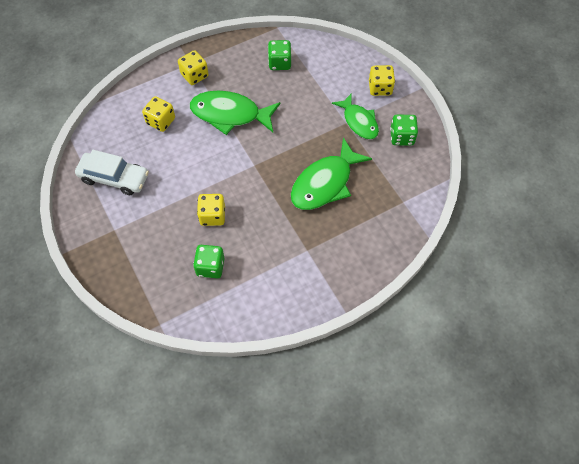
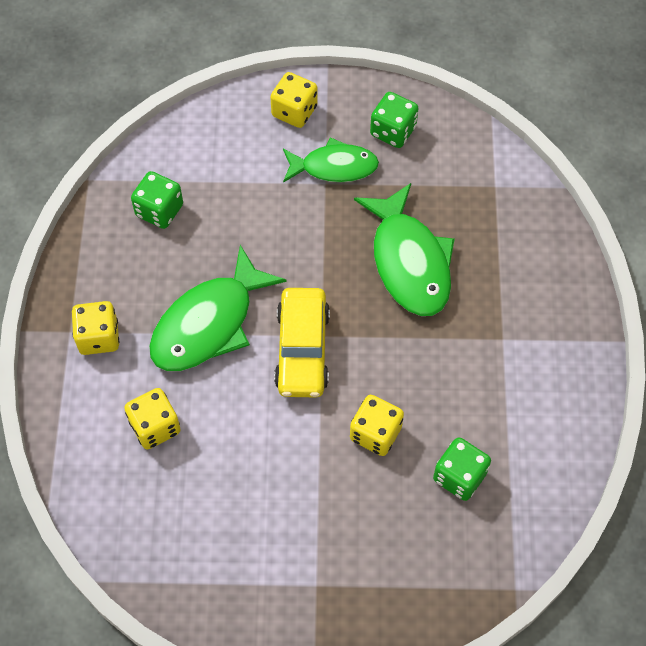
camera: 60 degrees left, 0 degrees up
white car [75,150,149,195] -> none
none -> yellow car [274,288,330,397]

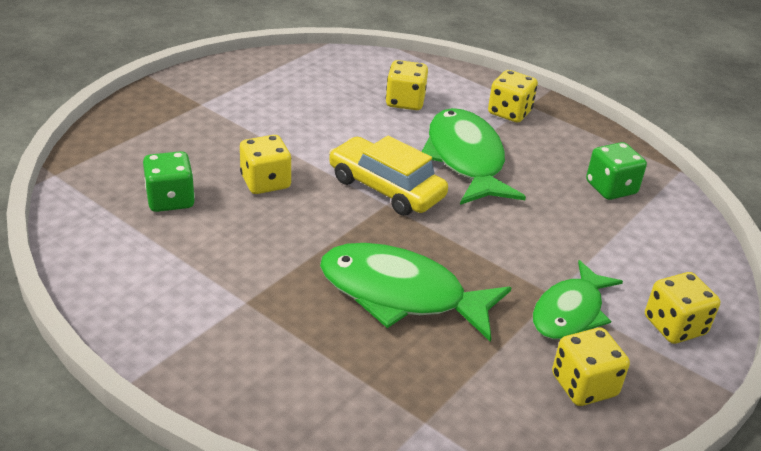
camera: 125 degrees right, 25 degrees down
green dice [370,92,419,148] -> yellow dice [552,328,630,406]

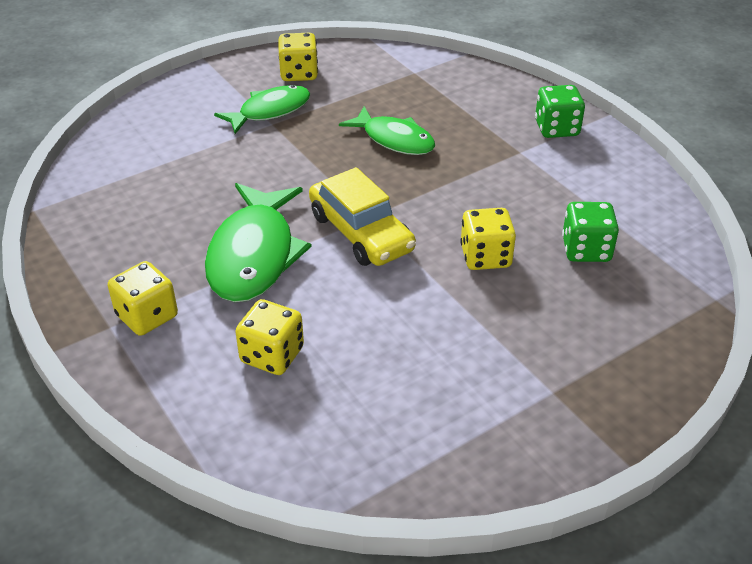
camera: 160 degrees left, 5 degrees up
green fish [320,243,512,342] -> green fish [339,106,435,155], size x0.66
green dice [586,142,647,200] -> green dice moved to [535,85,585,138]
yellow dice [645,272,720,344] -> none

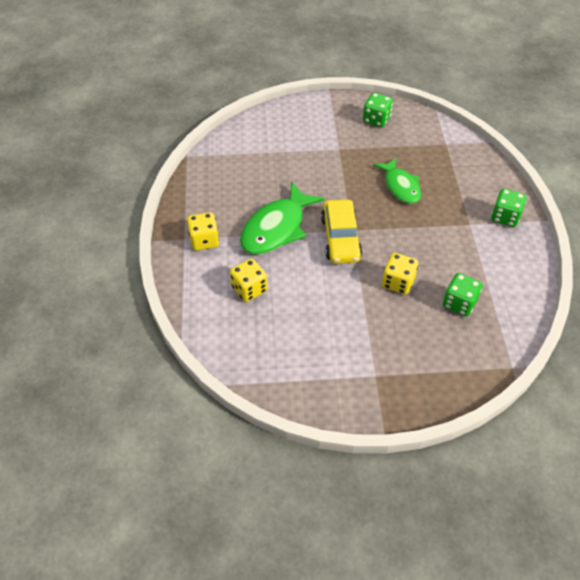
camera: 30 degrees right, 10 degrees up
green fish [214,85,310,134] -> none
yellow dice [279,33,318,81] -> green dice [363,93,393,127]

